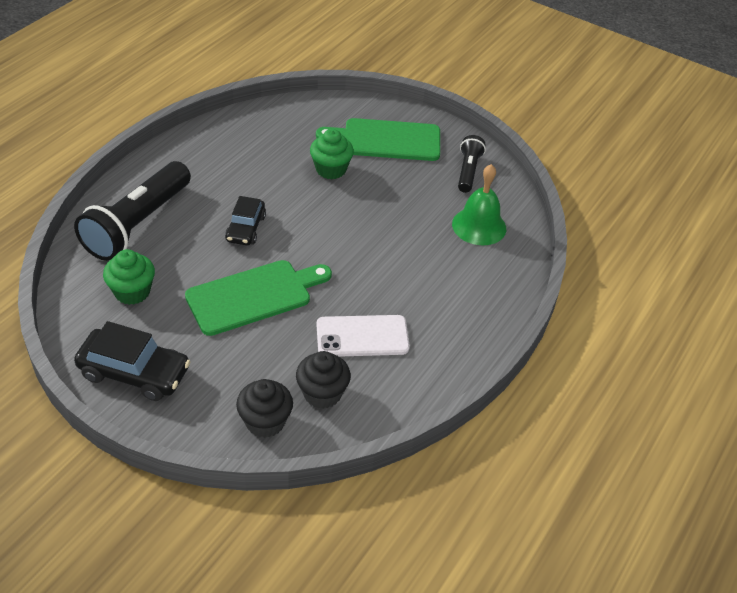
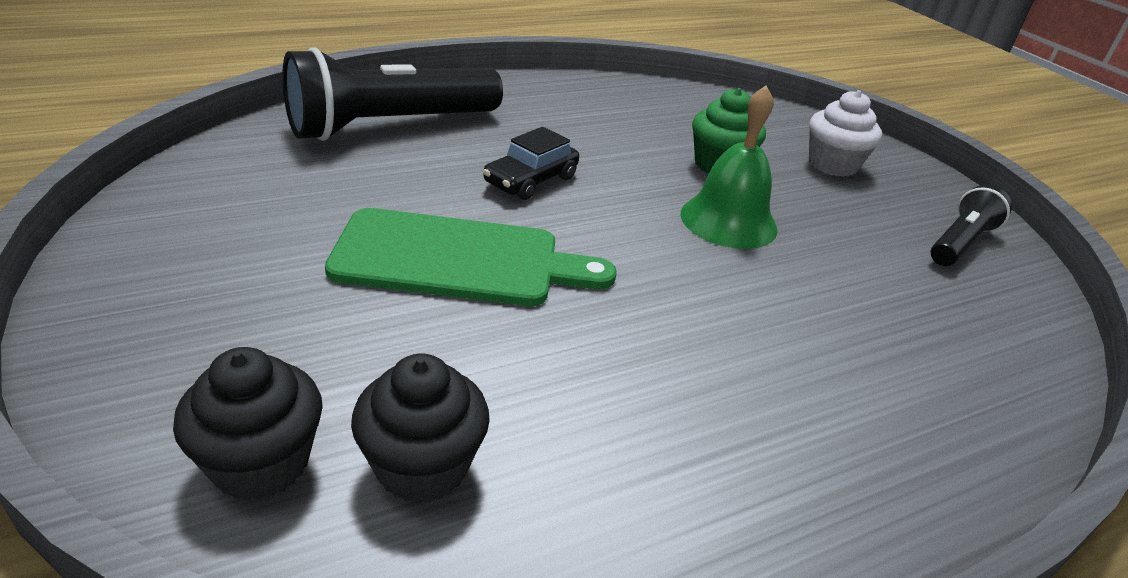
camera: 30 degrees right, 10 degrees down
black car [74,321,190,401] -> none
green cupcake [103,249,155,305] -> none
green cutting board [316,118,440,161] -> white cupcake [809,90,882,177]
white phone [317,315,410,357] -> none
green bell [452,164,506,245] -> green bell moved to [680,85,778,249]

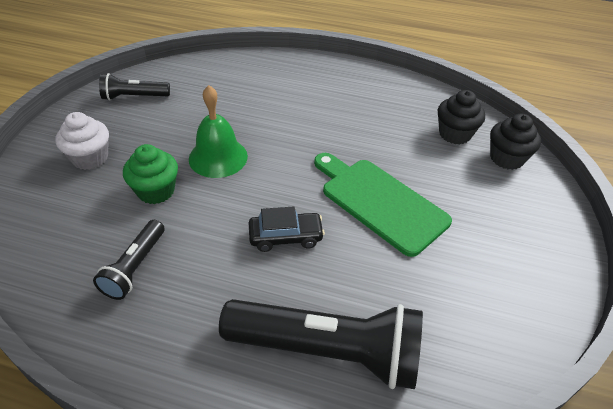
camera: 135 degrees left, 10 degrees up
none -> black flashlight [93,220,164,300]

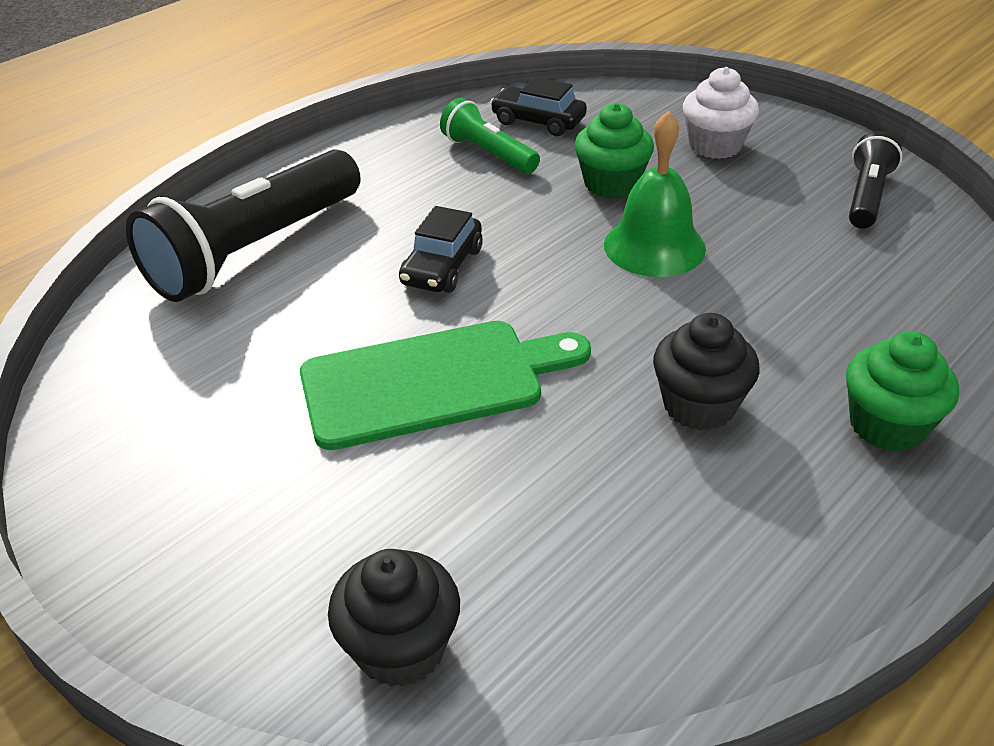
camera: 120 degrees right, 5 degrees down
black flashlight [93,220,164,300] -> green flashlight [440,98,540,174]
black cupcake [438,90,485,145] -> black cupcake moved to [653,313,760,431]
none -> black car [490,77,587,136]
none -> green cupcake [846,331,959,452]

